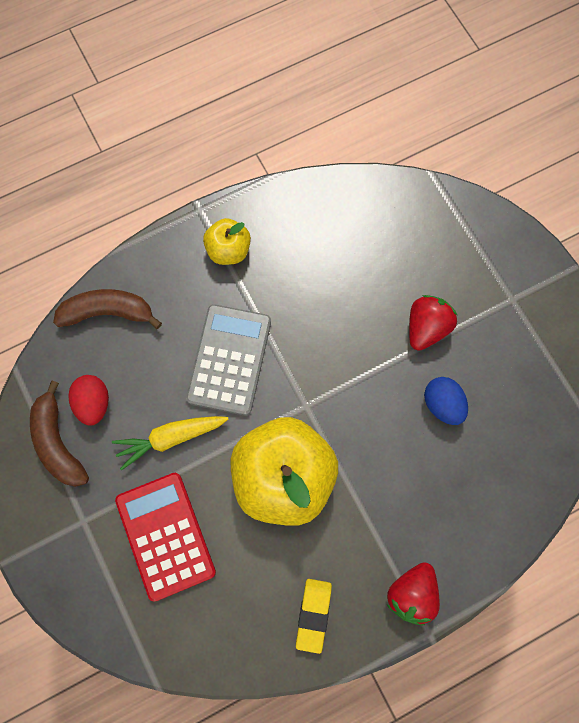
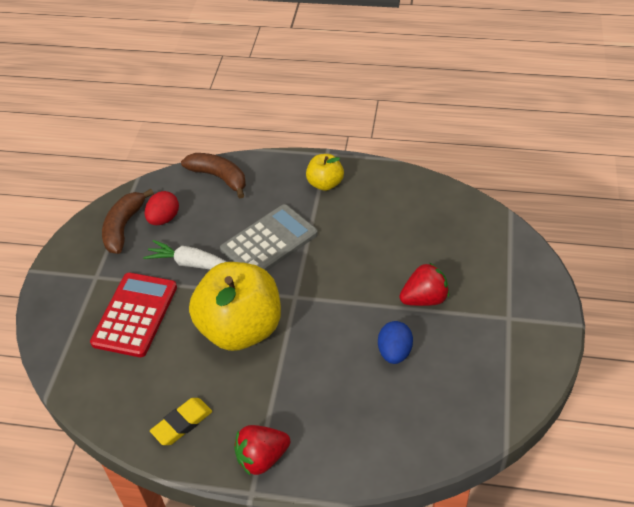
camera: 40 degrees right, 25 degrees down
yellow carrot [112,416,229,471] -> white carrot [143,240,227,270]

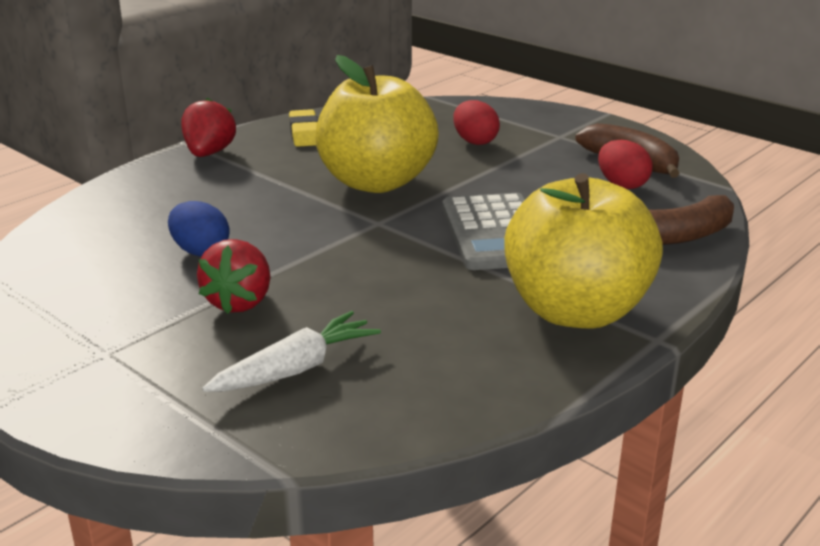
camera: 120 degrees right, 20 degrees down
red calculator [90,273,177,357] -> red egg [453,100,500,145]
white carrot [143,240,227,270] -> white carrot moved to [202,311,381,392]
yellow apple [306,154,344,191] -> yellow apple [504,173,663,329], size x2.05

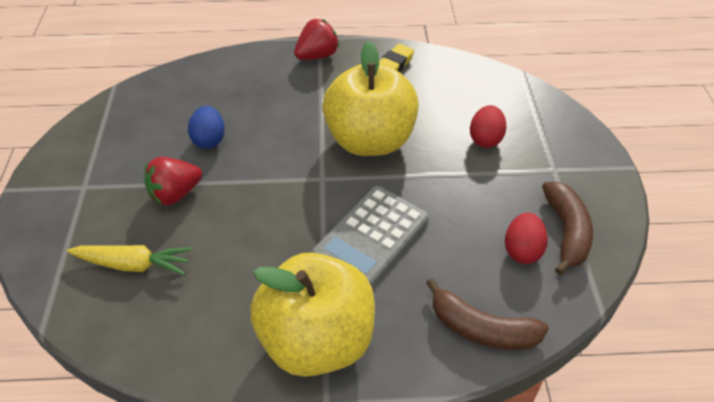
camera: 45 degrees right, 20 degrees up
white carrot [202,311,381,392] -> yellow carrot [67,245,193,275]

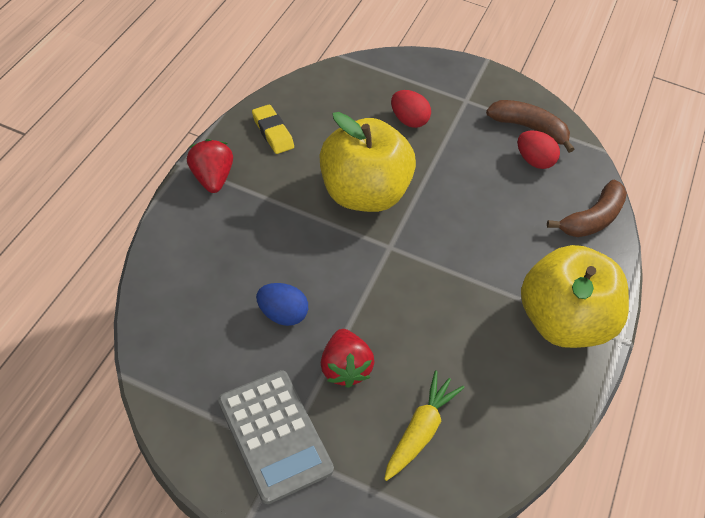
camera: 70 degrees left, 5 degrees up
grey calculator [312,186,429,287] -> grey calculator moved to [218,370,334,504]

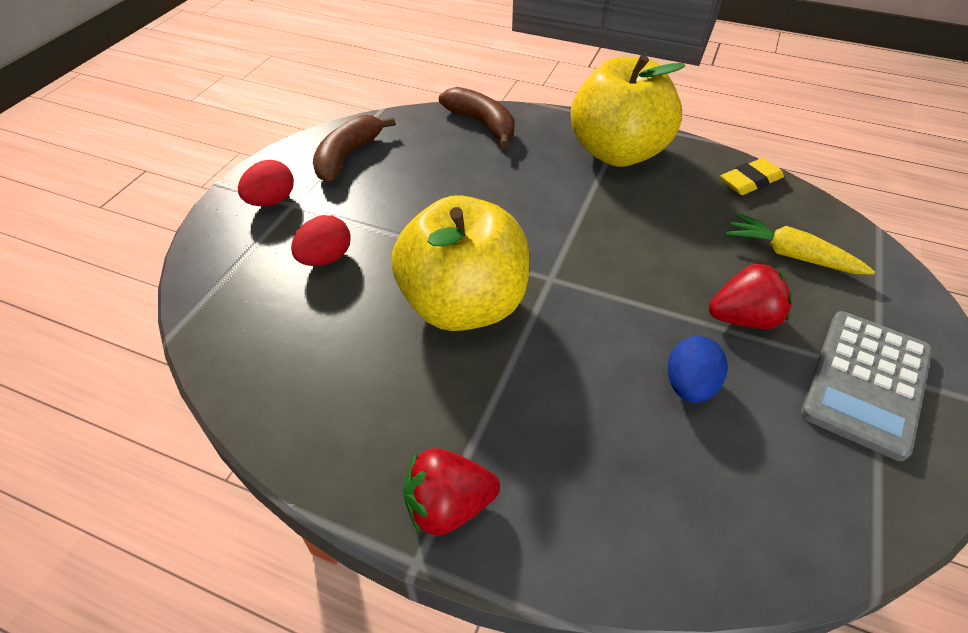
camera: 85 degrees left, 5 degrees down
grey calculator [218,370,334,504] -> grey calculator turned 150 degrees clockwise [801,311,932,461]
yellow eraser [252,105,294,154] -> yellow eraser moved to [720,158,784,195]
red egg [518,130,560,169] -> red egg moved to [238,160,294,206]

